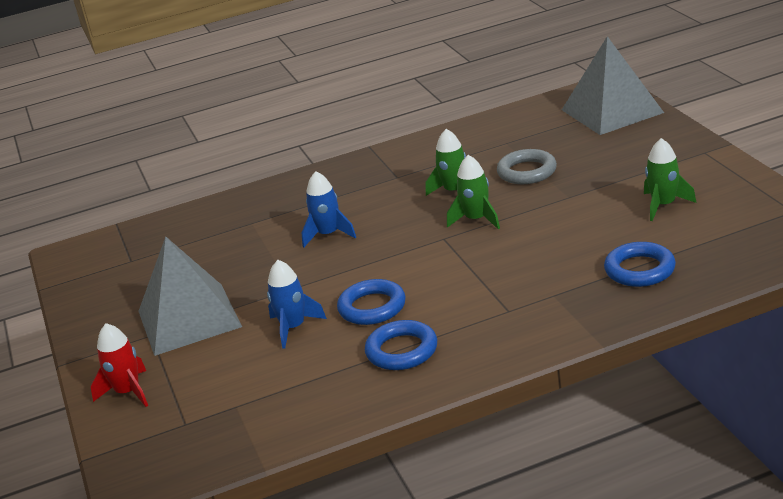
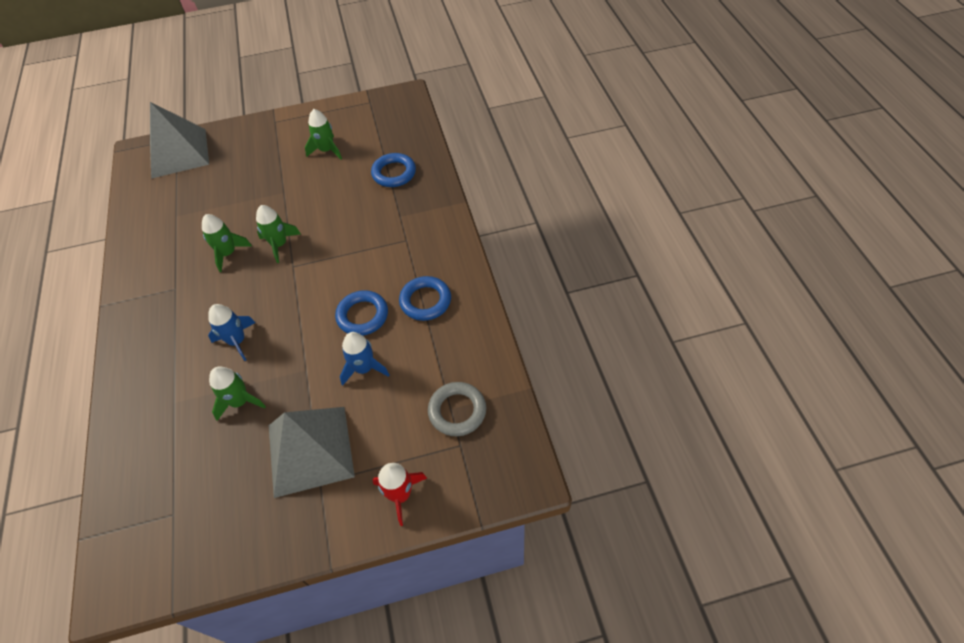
camera: 85 degrees left, 25 degrees up
grey ring [497,149,557,184] -> grey ring moved to [428,382,486,436]
none -> green rocket [209,366,266,421]

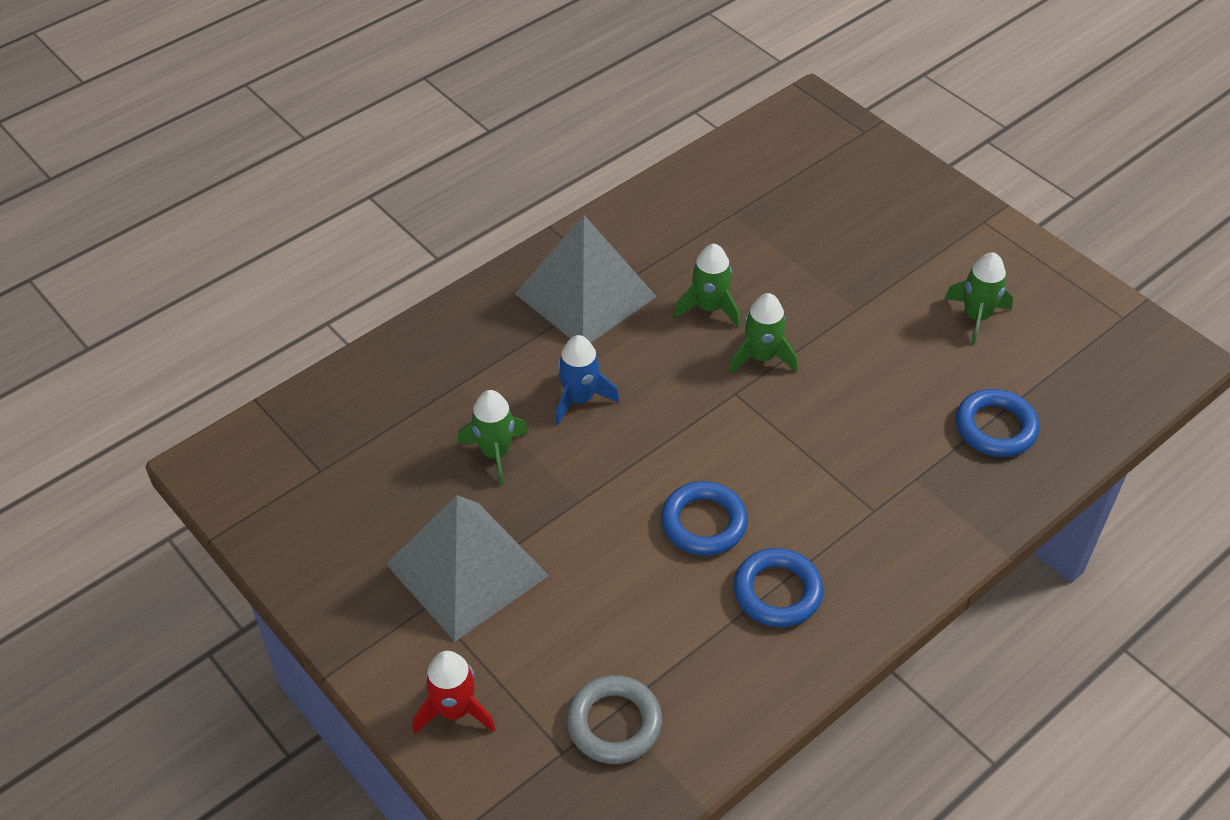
camera: 60 degrees right, 5 degrees down
grey pyramid [150,102,209,179] -> grey pyramid moved to [515,215,657,343]
blue rocket [340,332,390,386] -> none

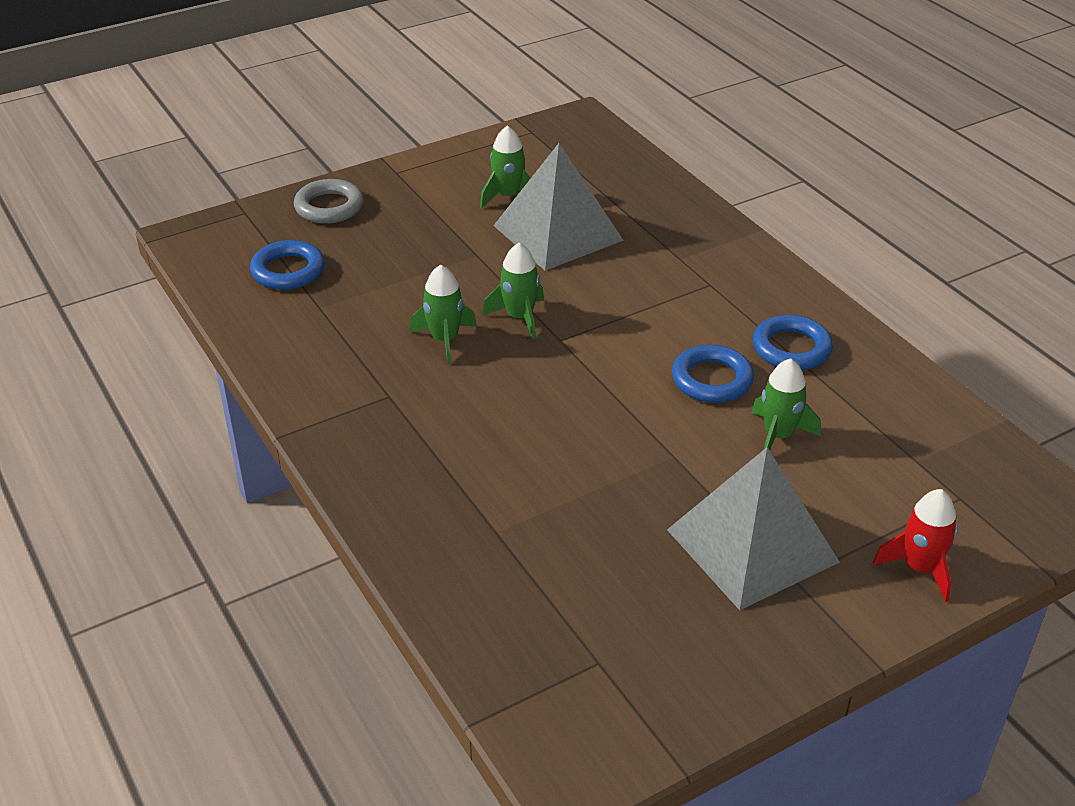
camera: 80 degrees left, 10 degrees down
green rocket [457,390,528,486] -> green rocket moved to [751,358,821,451]
grey pyramid [515,215,657,343] -> grey pyramid moved to [493,143,624,271]
blue rocket [555,335,620,425] -> none
grey ring [567,675,662,764] -> grey ring moved to [294,179,364,224]
blue ring [956,389,1039,457] -> blue ring moved to [250,240,325,290]

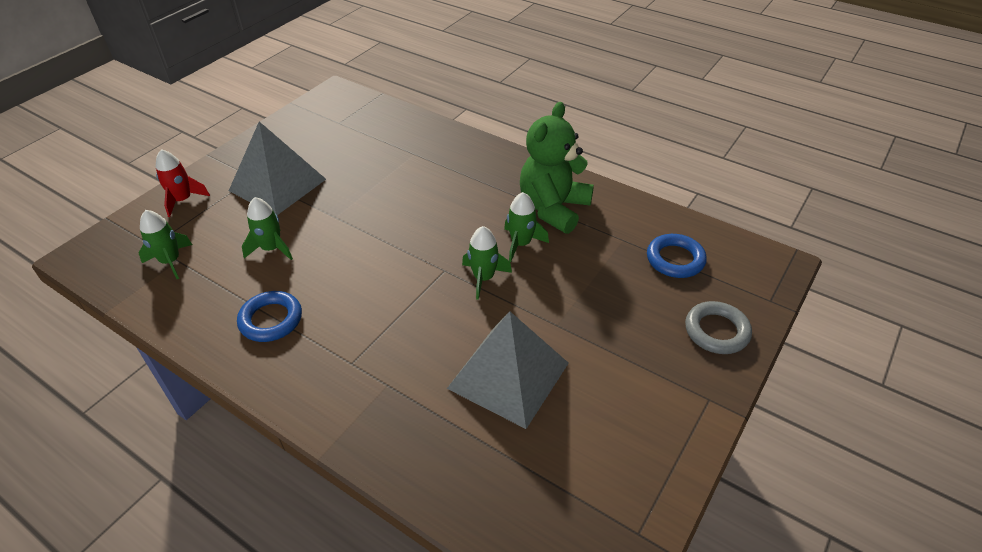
camera: 155 degrees right, 5 degrees up
green rocket [480,125,531,208] -> green rocket moved to [139,210,193,279]
blue ring [672,344,754,403] -> none
none -> green teddy bear [520,102,594,234]

